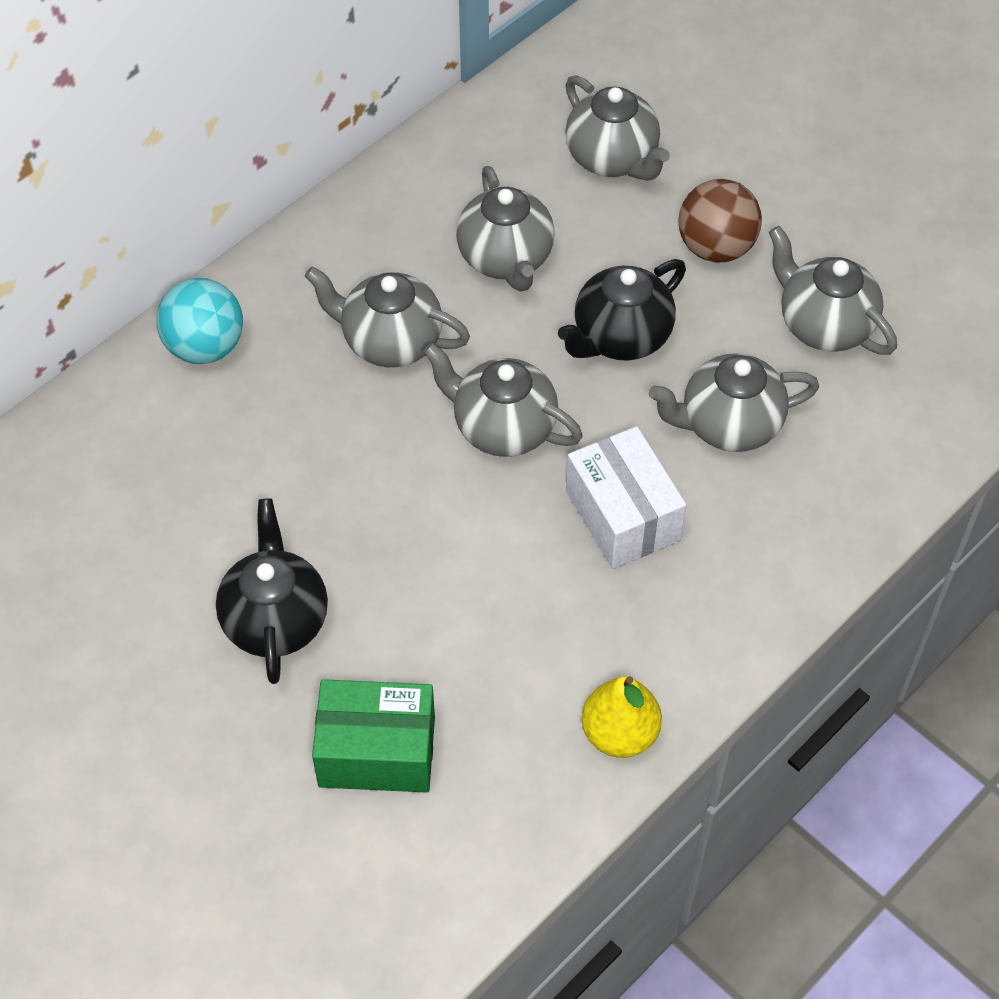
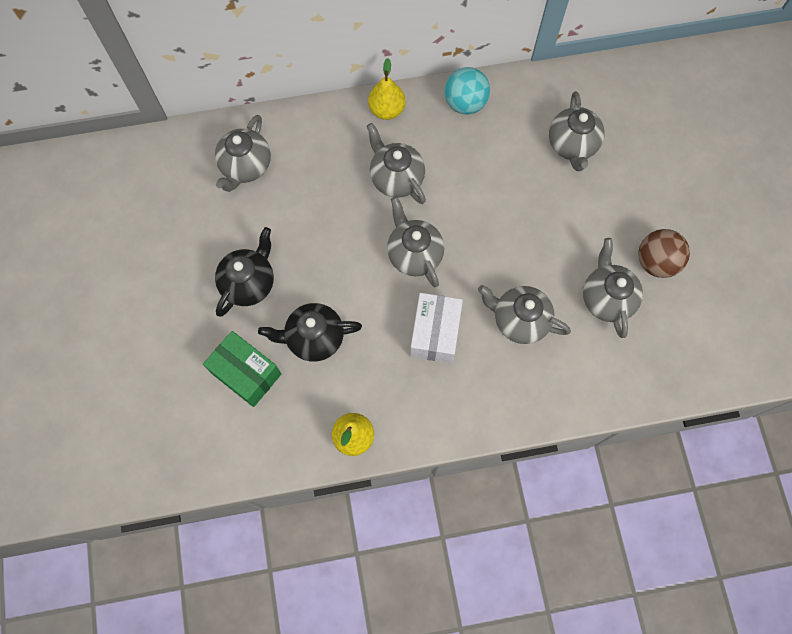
camera: 35 degrees right, 15 degrees up
turquoise ball [156,278,243,364] -> turquoise ball moved to [444,67,490,114]
grey teapot [456,166,555,291] -> grey teapot moved to [215,115,271,192]
black teapot [558,259,686,361] -> black teapot moved to [258,303,362,361]
brown ball [678,179,762,263] -> brown ball moved to [638,229,690,278]
none -> yellow pear [368,58,405,120]

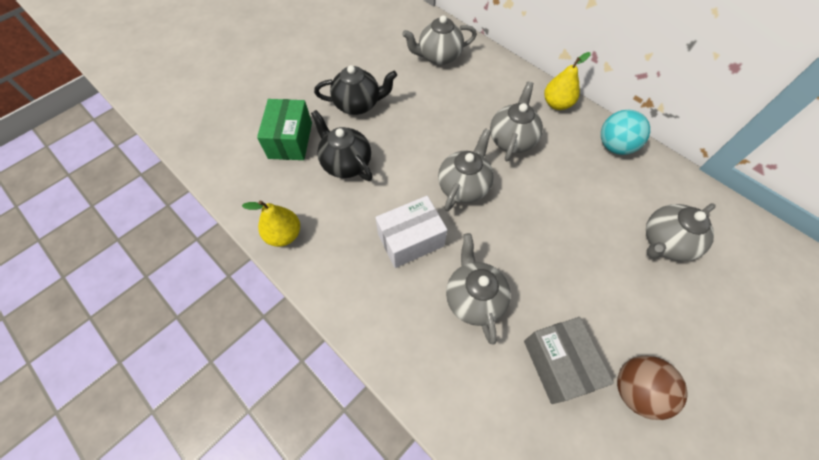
camera: 55 degrees right, 10 degrees down
grey teapot [583,238,643,338] -> grey box [524,317,614,404]

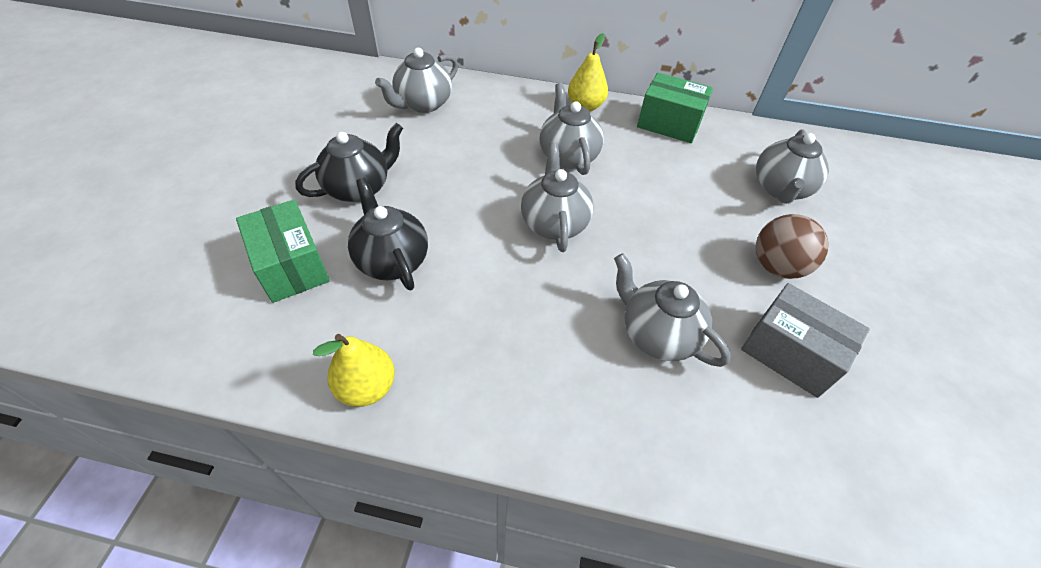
camera: 35 degrees left, 10 degrees down
black teapot [311,110,373,181] -> black teapot turned 45 degrees clockwise [348,178,428,291]
white box [375,196,447,268] -> none
turquoise ball [601,110,650,155] -> green box [637,73,713,143]
brown ball [617,355,687,420] -> brown ball moved to [756,214,829,279]

